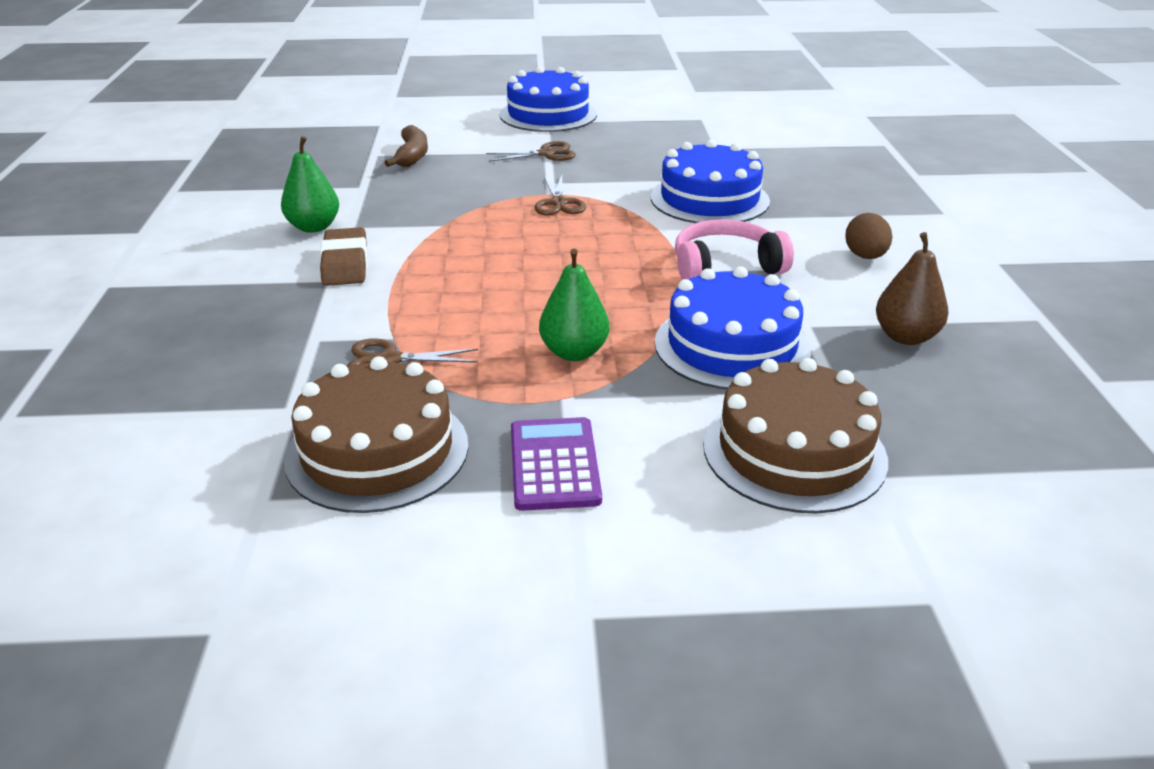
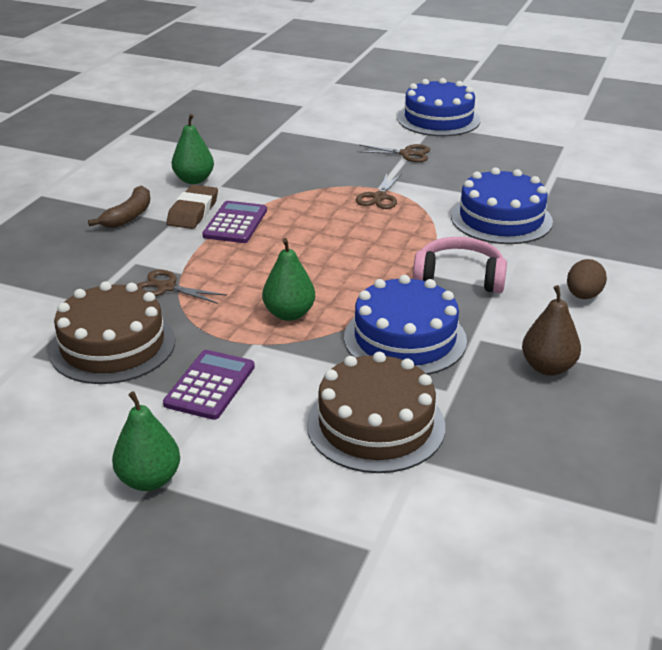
camera: 25 degrees right, 0 degrees up
brown banana [384,125,428,167] -> brown banana moved to [88,186,150,228]
none -> green pear [112,391,180,491]
none -> purple calculator [202,201,267,243]

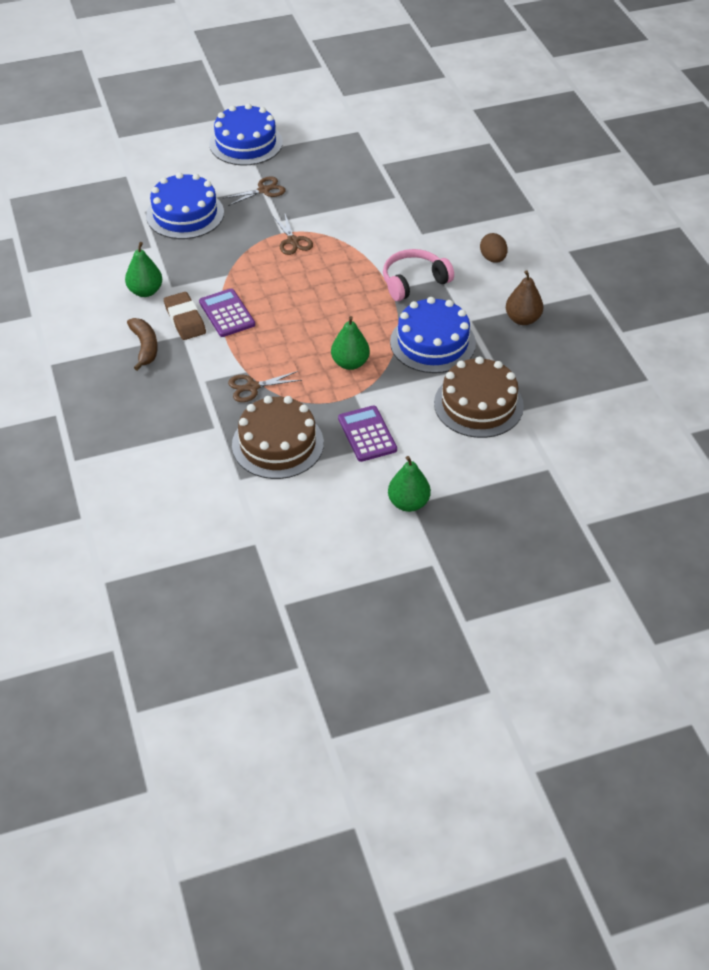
camera: 40 degrees left, 15 degrees up
blue cake [451,167,553,244] -> blue cake moved to [146,172,224,239]

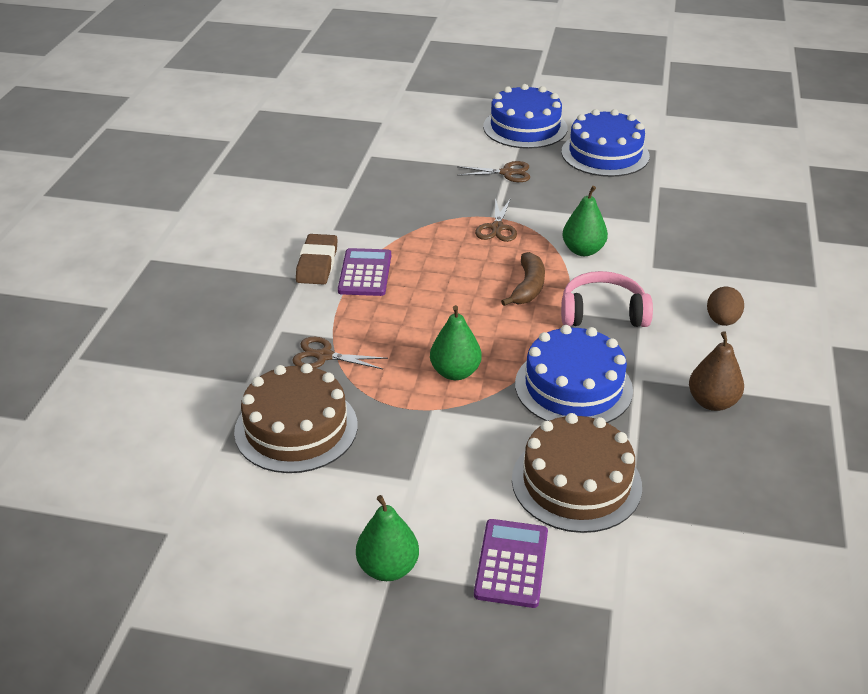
camera: 30 degrees right, 10 degrees down
green pear [125,242,162,297] -> green pear moved to [562,186,608,256]
brown banana [127,318,158,371] -> brown banana moved to [501,252,545,306]
blue cake [146,172,224,239] -> blue cake moved to [561,109,650,177]
purple calculator [338,405,397,462] -> purple calculator moved to [474,519,548,608]

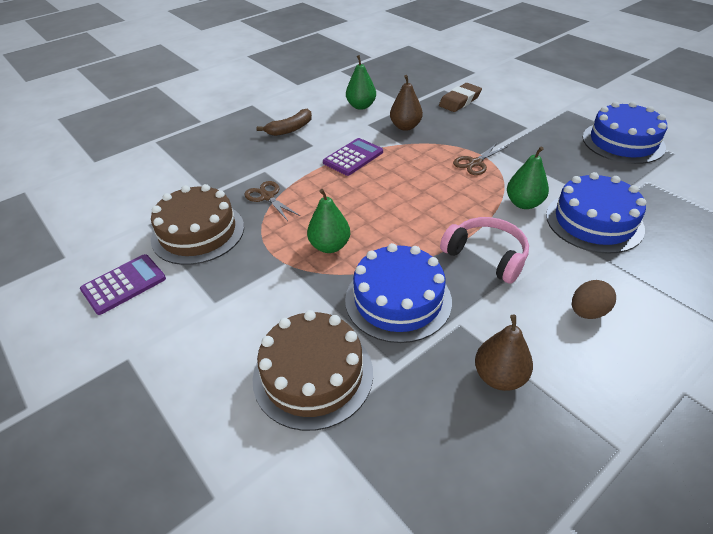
camera: 40 degrees right, 5 degrees up
brown eraser [296,234,338,285] -> brown eraser moved to [439,83,482,112]
green pear [356,495,419,581] -> green pear moved to [346,55,376,110]
brown scissors [457,161,530,182] -> none
purple calculator [474,519,548,608] -> purple calculator moved to [80,254,166,315]
blue cake [483,84,567,149] -> blue cake moved to [546,172,647,254]
brown banana [501,252,545,306] -> brown banana moved to [256,109,312,136]
none -> brown pear [390,75,423,131]

